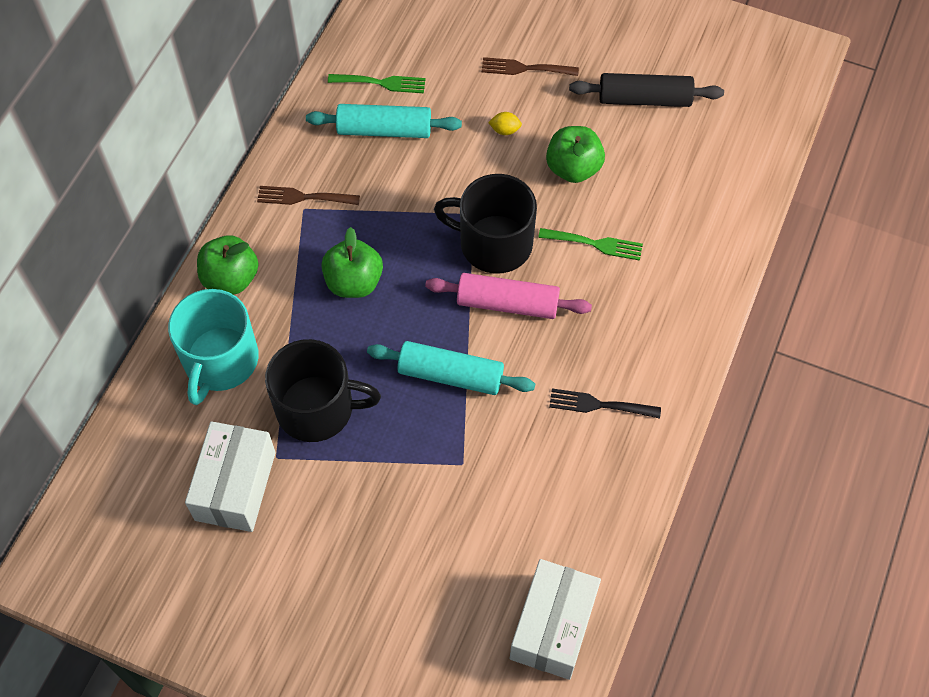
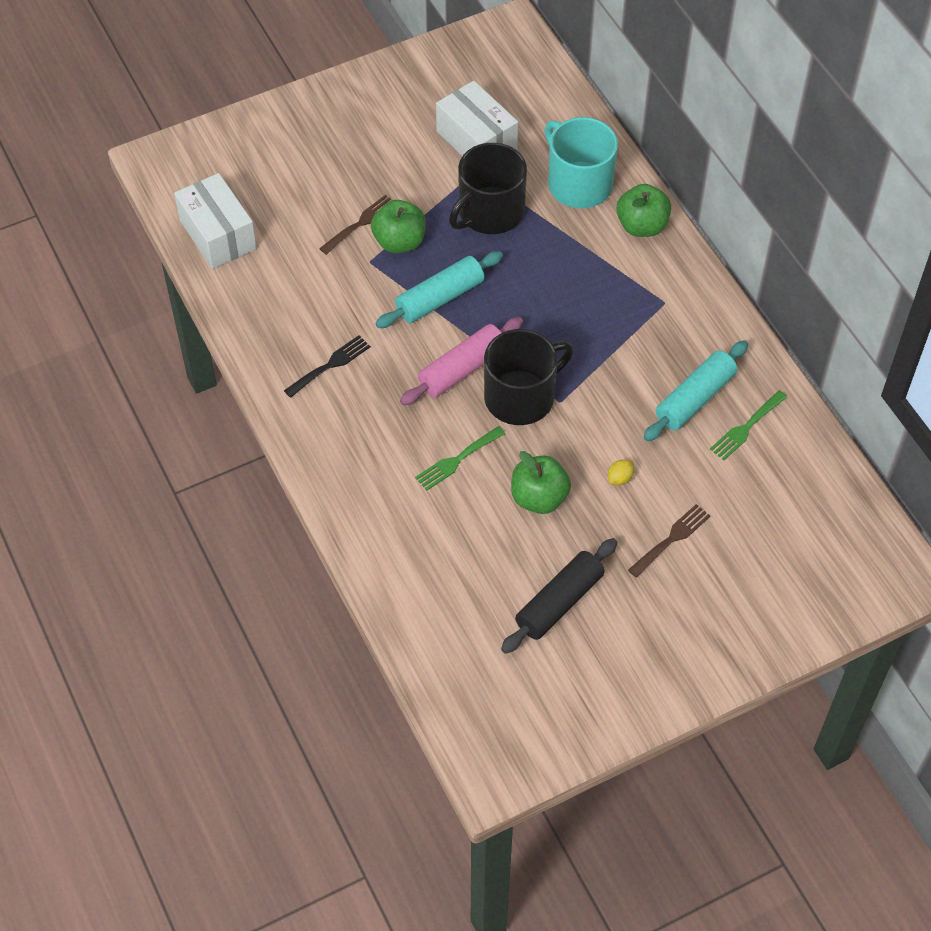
camera: 130 degrees right, 5 degrees down
brown fork [257,186,360,205] -> brown fork moved to [319,195,392,255]
green apple [321,227,383,298] -> green apple moved to [371,200,426,253]

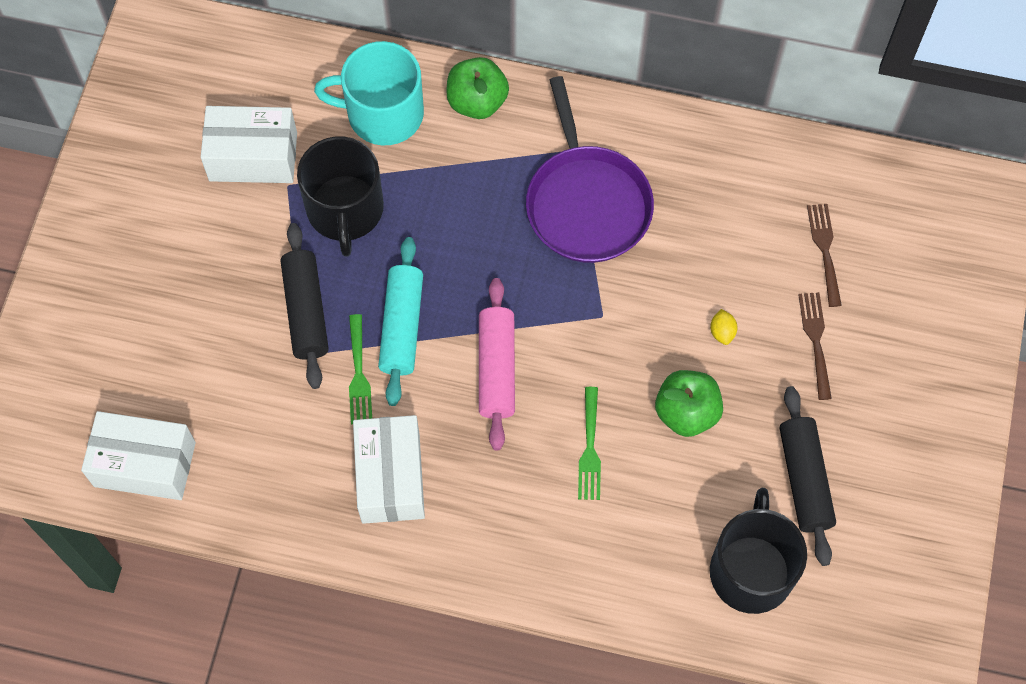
camera: 50 degrees left, 10 degrees up
black fork [284,335,370,398] -> white box [353,415,425,524]
brown fork [319,195,392,255] -> brown fork moved to [807,204,842,307]
green apple [371,200,426,253] -> black rolling pin [281,223,329,389]
black mug [484,329,573,425] -> black mug moved to [710,488,807,614]
turquoise rolling pin [644,340,748,441] -> none
green fork [710,390,787,460] -> green fork moved to [349,314,372,424]
none -> purple pan [526,76,654,263]

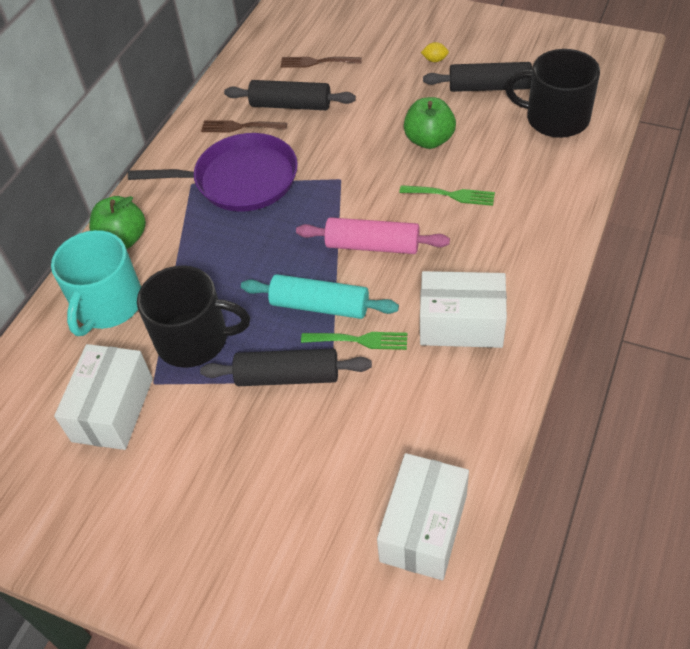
camera: 75 degrees left, 15 degrees down
yellow lemon [710,309,738,345] -> yellow lemon moved to [421,42,449,62]
brown fork [798,292,832,400] -> brown fork moved to [201,120,287,132]
none -> black rolling pin [224,80,356,110]

